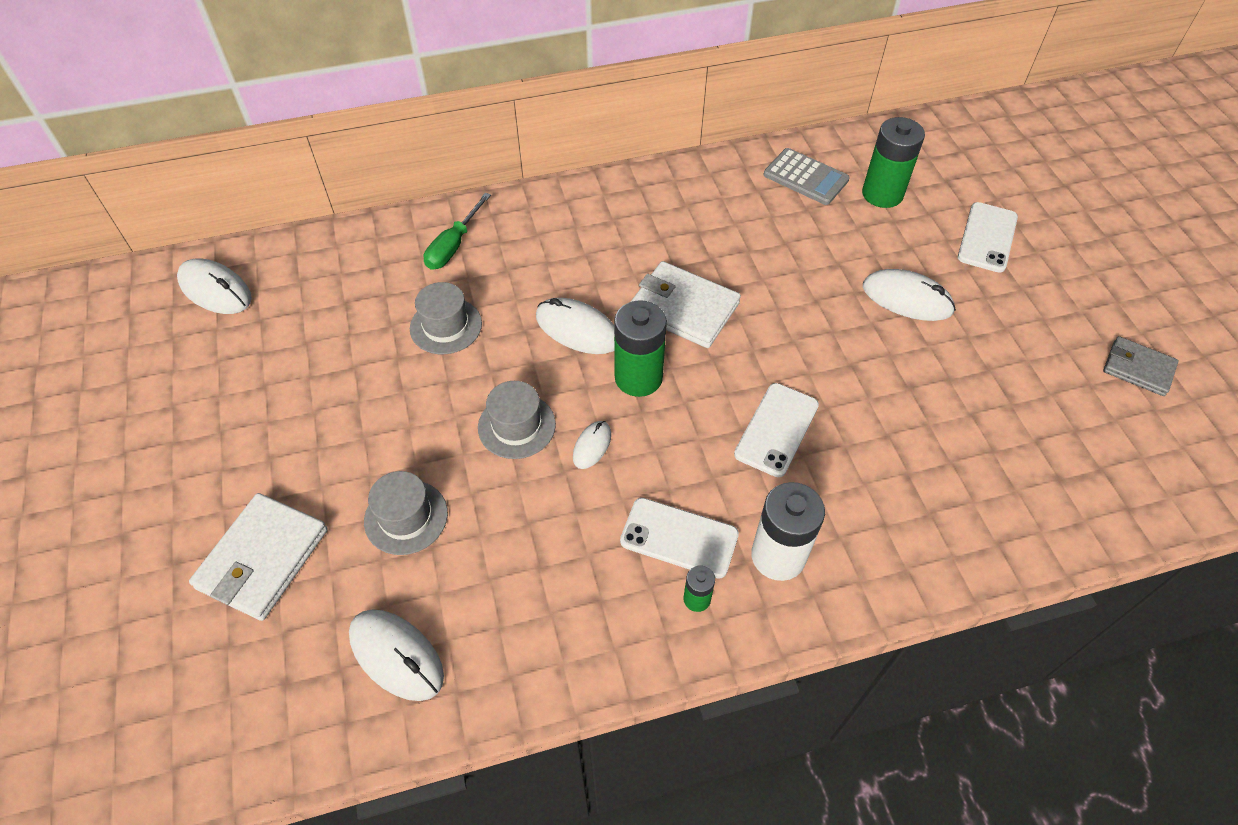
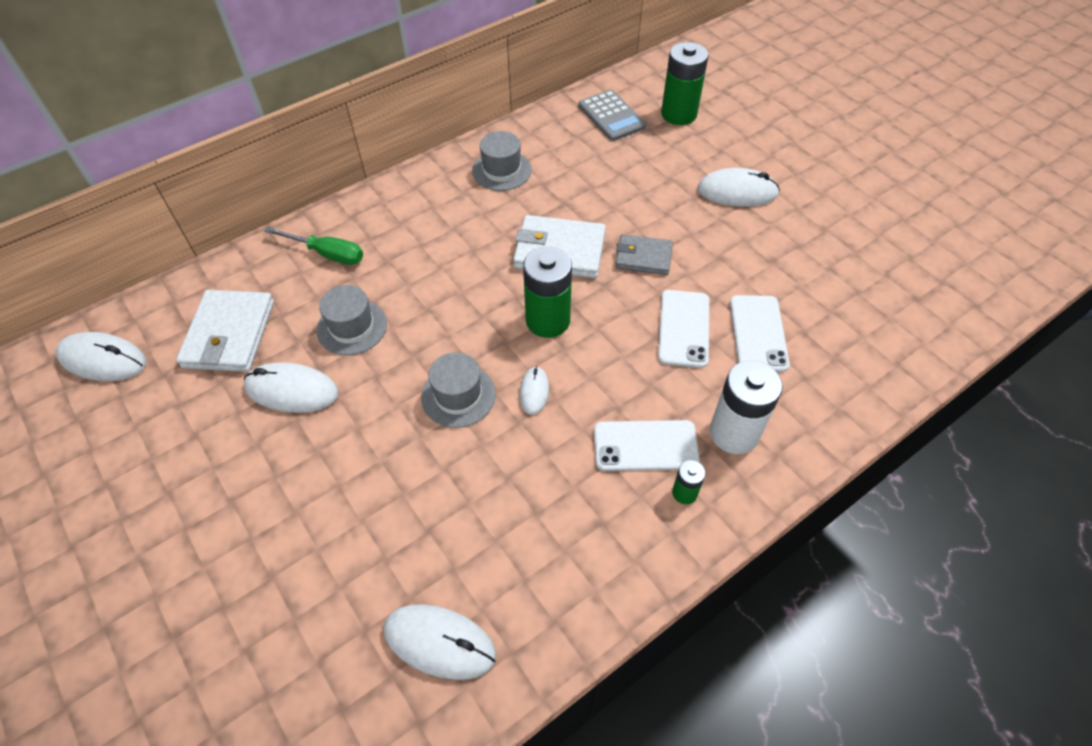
camera: 20 degrees left, 0 degrees up
white wallet [189,493,328,621] -> white wallet moved to [176,290,274,372]
grey hat [364,471,448,555] -> grey hat moved to [472,131,532,191]
green screwdriver [424,193,491,270] -> green screwdriver turned 75 degrees counterclockwise [264,227,363,265]
white mouse [536,298,615,354] -> white mouse moved to [244,362,339,413]
grey calculator [764,148,850,205] -> grey calculator turned 45 degrees clockwise [578,90,646,141]
white phone [958,202,1018,273] -> white phone moved to [730,295,790,372]
grey wallet [1103,336,1179,396] -> grey wallet moved to [615,234,673,275]

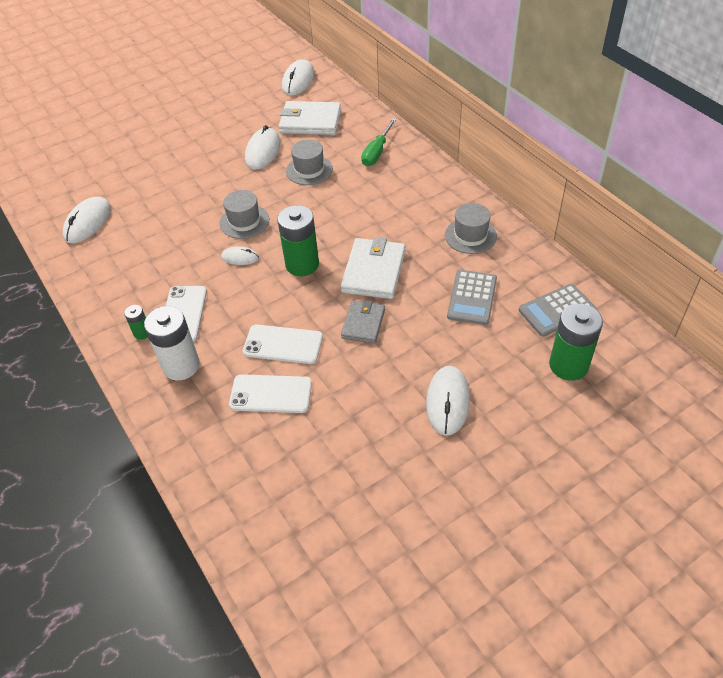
camera: 95 degrees right, 5 degrees down
none -> grey calculator [447,270,497,325]

